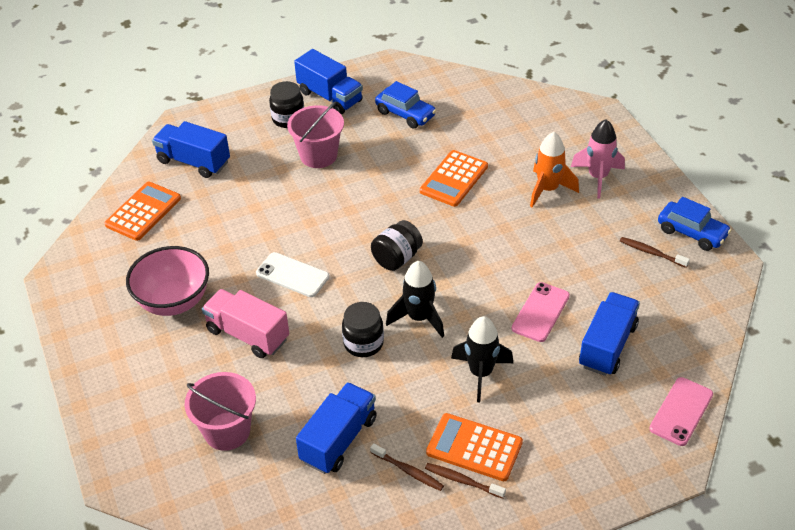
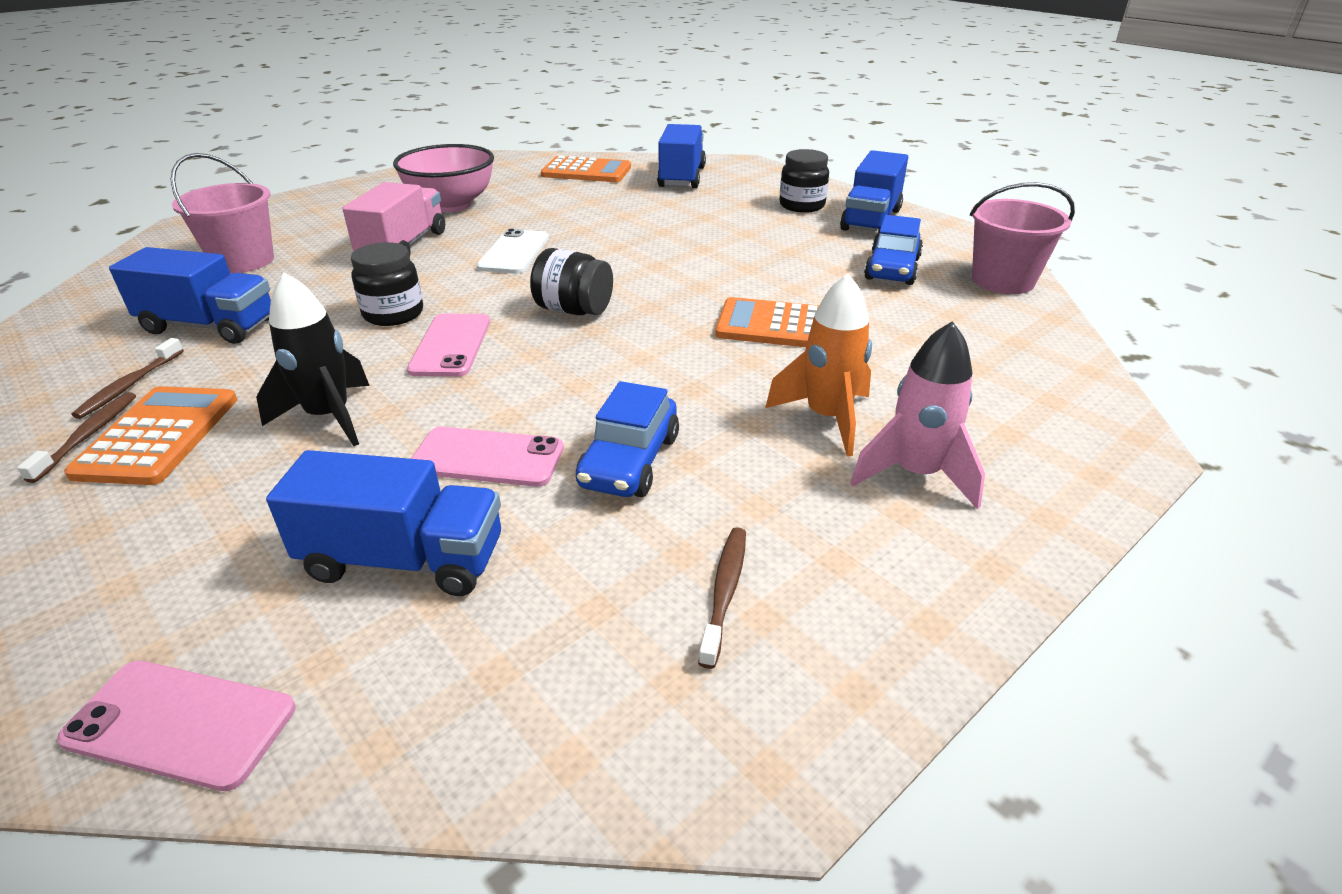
camera: 70 degrees right, 10 degrees down
pink bucket [287,102,344,168] -> pink bucket moved to [970,182,1075,294]
black rocket [386,261,444,338] -> pink phone [407,314,490,377]
blue car [658,197,732,251] -> blue car moved to [576,381,679,497]

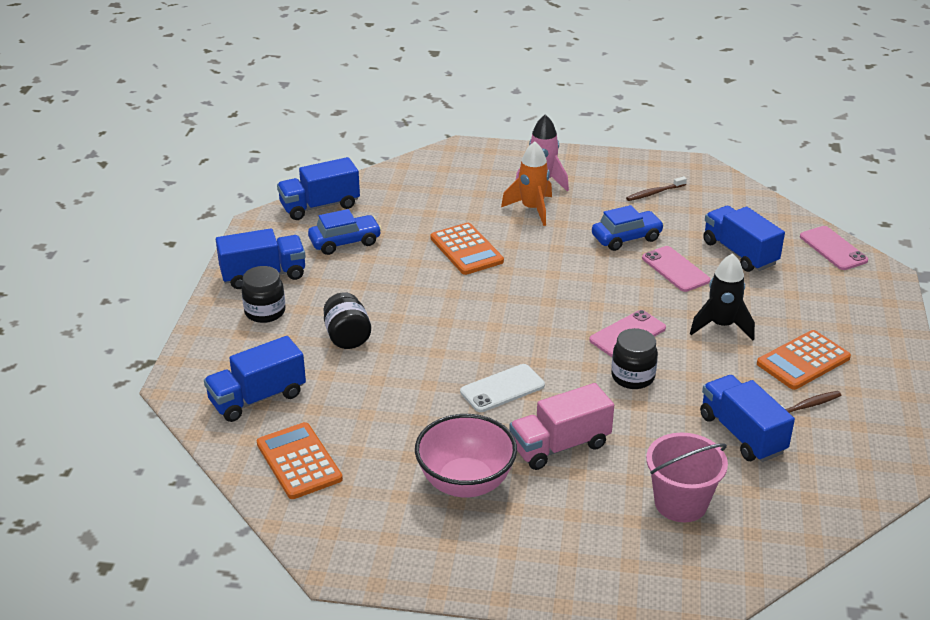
camera: 130 degrees left, 0 degrees up
brown toothbrush [17,392,136,483] -> none
black jar [530,248,613,315] -> black jar moved to [323,292,371,349]
pink bucket [970,182,1075,294] -> blue truck [277,157,360,220]

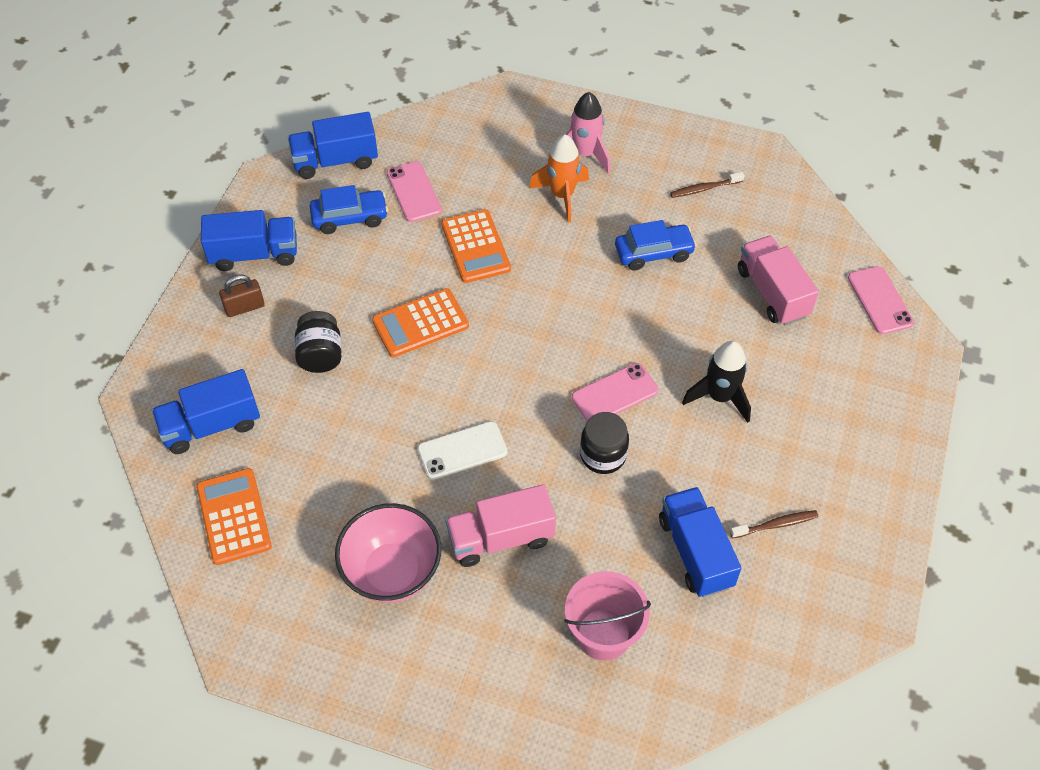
camera: 10 degrees right, 20 degrees up
black jar [241,266,286,323] -> brown padlock [219,275,265,317]
pink phone [642,246,710,292] -> pink phone moved to [387,161,442,222]
blue truck [703,206,785,272] -> pink truck [738,235,819,325]
orange calculator [757,330,851,390] -> orange calculator moved to [372,288,469,357]

